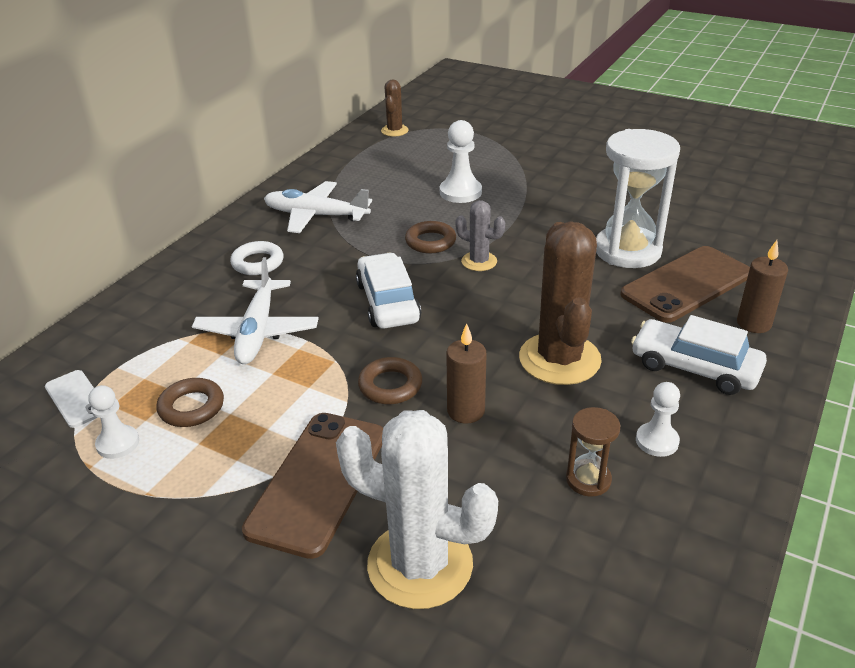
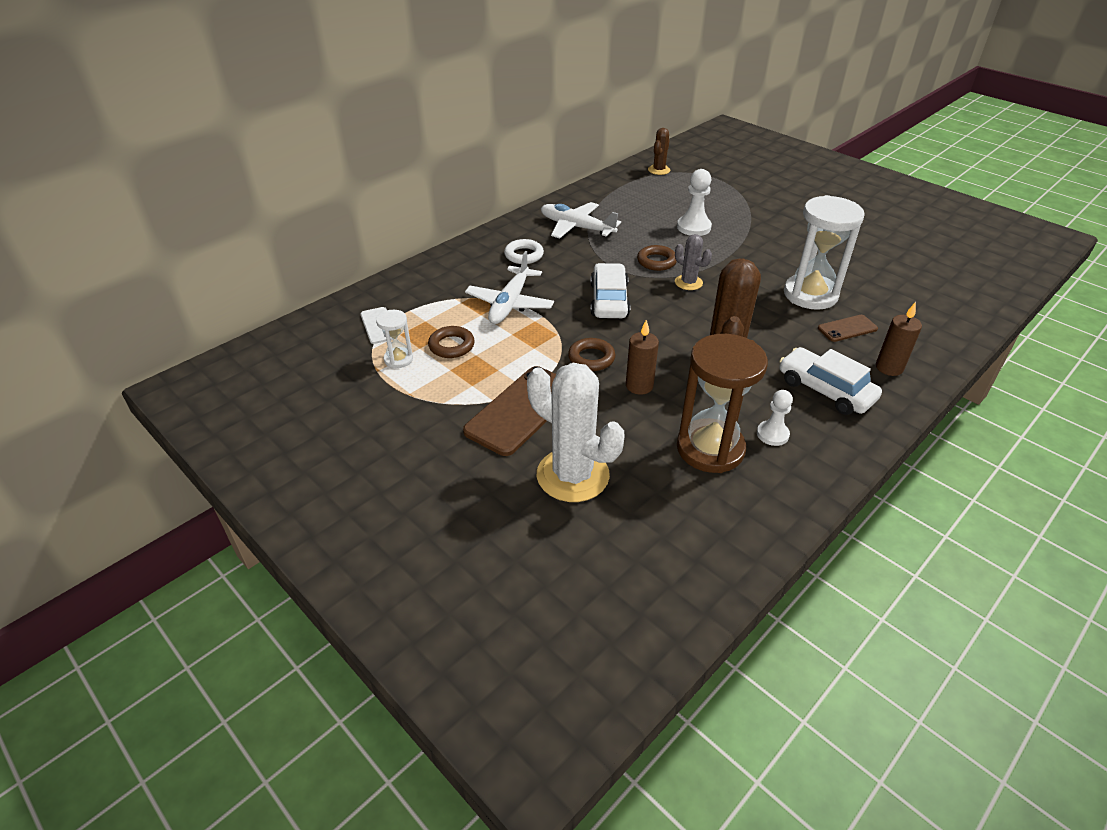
camera: 15 degrees right, 5 degrees up
white pawn [88,385,139,459] -> white hourglass [376,310,413,368]
brown hourglass [566,407,620,497] -> brown hourglass [677,334,768,473], size x2.05
brown phone [620,246,750,323] -> brown phone [818,315,878,342], size x0.52

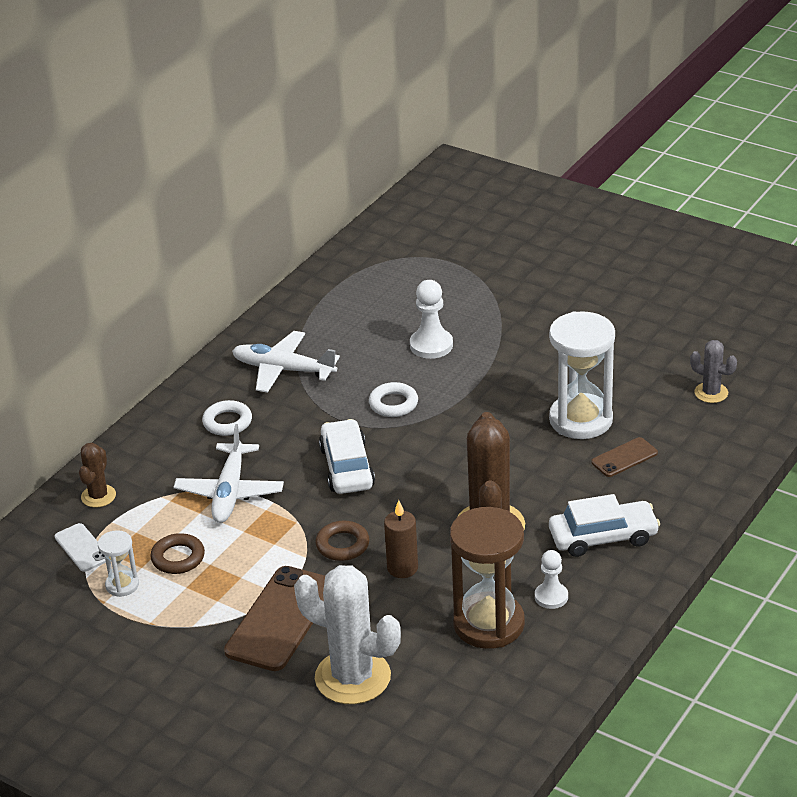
camera: 10 degrees left, 5 degrees down
brown ring [637,245,677,271] -> white ring [369,382,418,417]
brown cactus [648,128,670,175] -> brown cactus moved to [79,443,116,507]
grey cactus [675,234,712,290] -> grey cactus moved to [690,340,737,403]
white car [779,347,882,415] -> white car turned 135 degrees clockwise [549,494,660,557]
brown candle [876,302,922,376] -> none

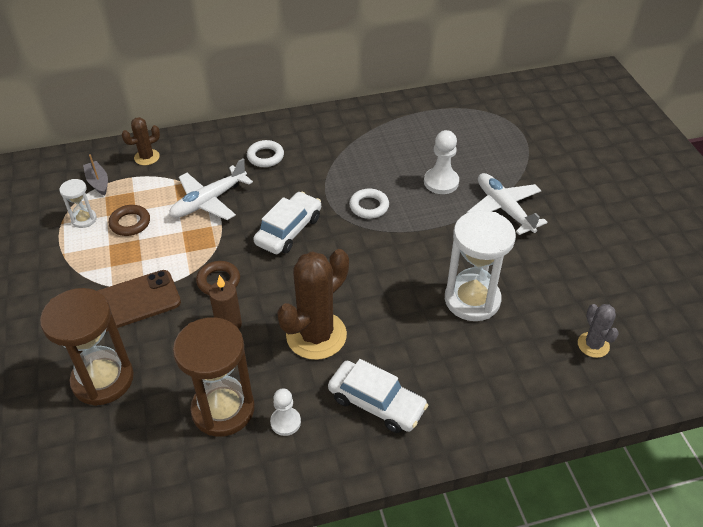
camera: 40 degrees right, 10 degrees up
white phone [54,523,106,572] -> grey boat [83,154,108,196]
white plane [232,331,340,393] -> white plane moved to [467,173,547,235]
white cactus [294,565,401,704] -> brown hourglass [40,288,134,406]
brown phone [591,437,658,477] -> none

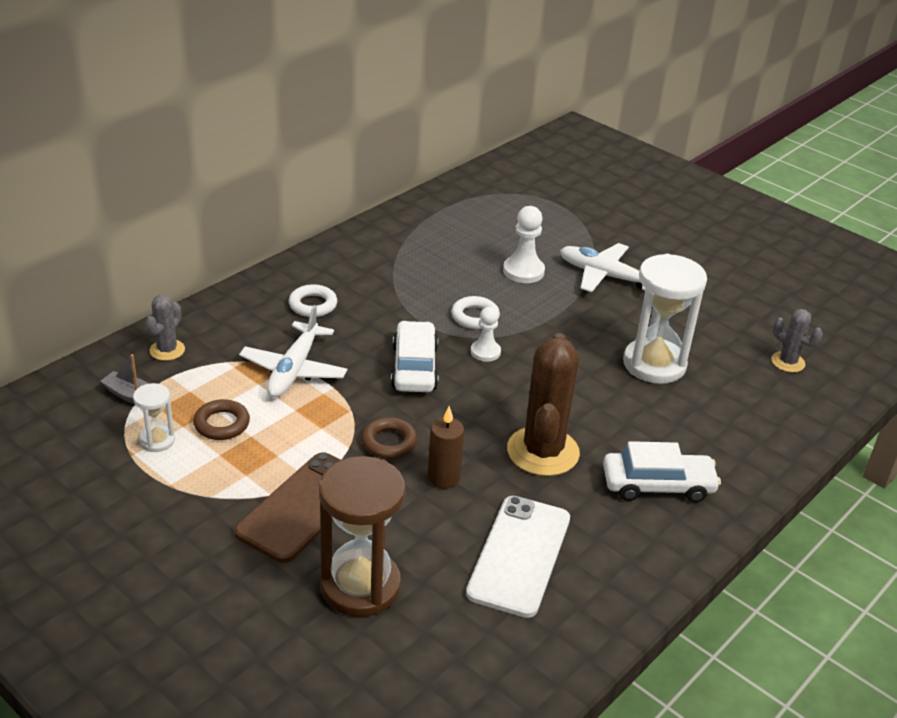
camera: 35 degrees left, 10 degrees down
brown cactus [122,117,160,165] -> grey cactus [145,295,185,361]
brown hourglass [173,317,255,437] -> white phone [466,496,570,618]
white pawn [270,388,301,436] -> white pawn moved to [471,307,501,362]

